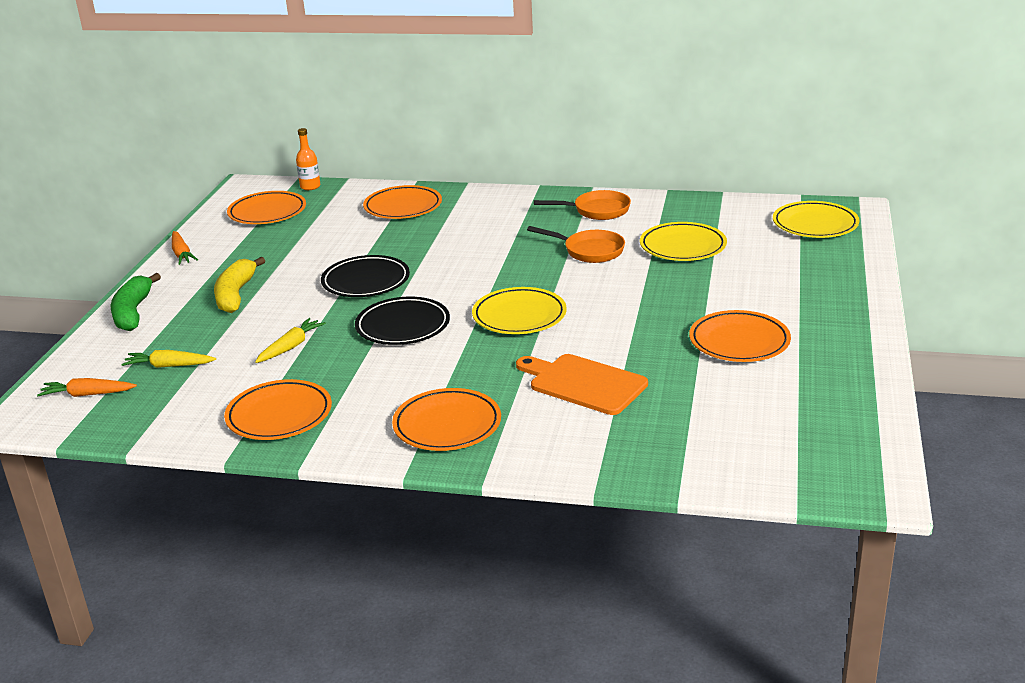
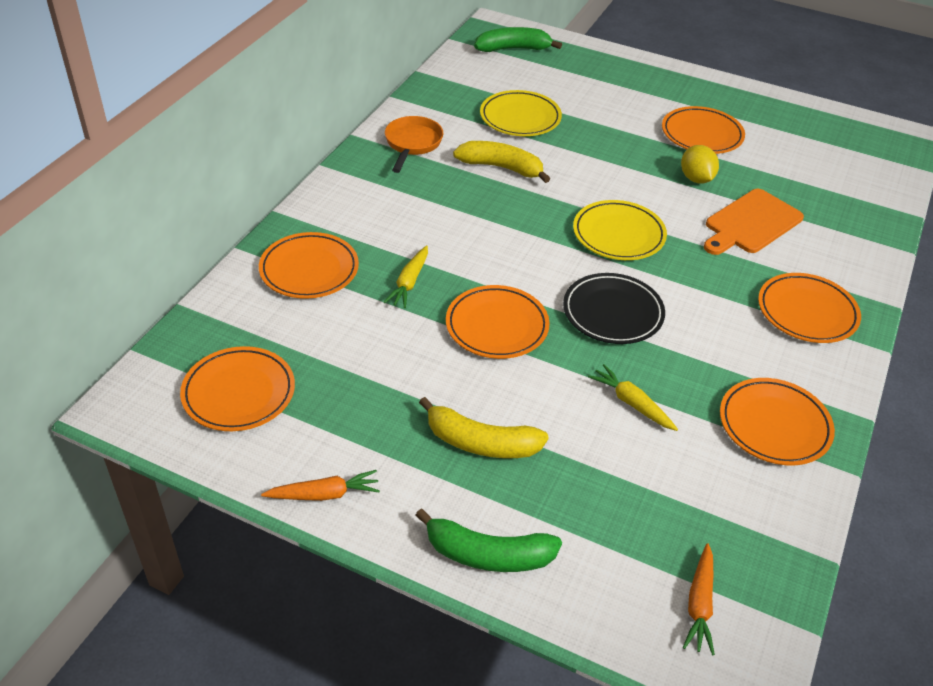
camera: 80 degrees left, 15 degrees up
yellow carrot [121,350,216,368] -> yellow carrot moved to [384,245,428,308]
orange bottle [296,128,320,190] -> none
black plate [321,255,410,297] -> orange plate [446,285,550,359]
orange pan [527,226,625,263] -> yellow banana [453,141,550,183]
yellow plate [773,201,859,238] -> green banana [474,27,562,52]
none -> yellow lemon [681,145,719,183]

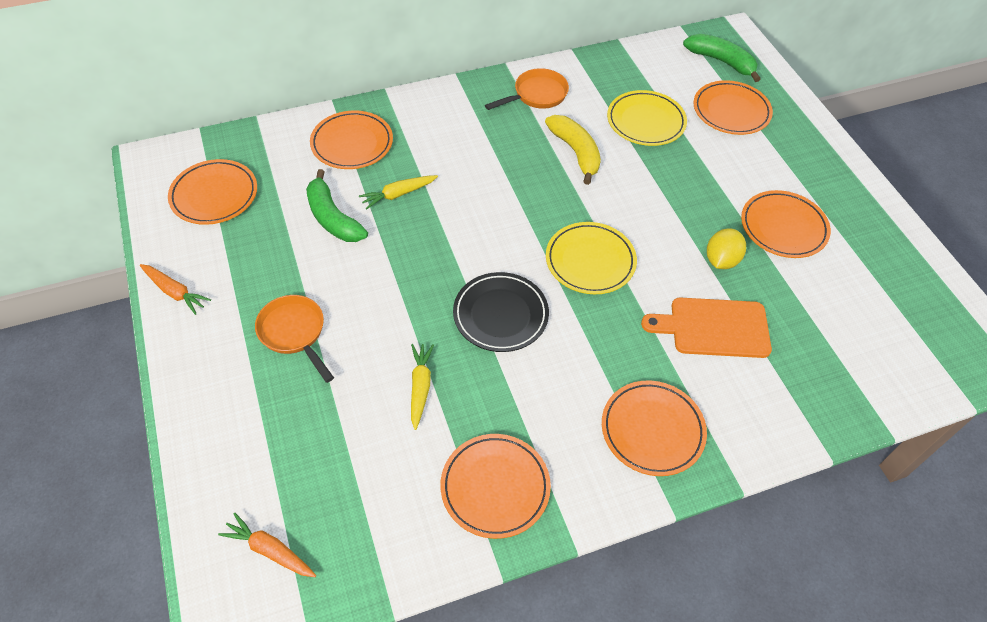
camera: 45 degrees right, 10 degrees up
green banana [415,508,562,572] -> green banana moved to [306,169,368,242]
yellow banana [419,397,549,458] -> orange pan [255,295,334,383]
orange plate [446,285,550,359] -> orange plate moved to [693,80,773,135]
orange carrot [683,543,715,655] -> orange carrot turned 60 degrees clockwise [218,513,316,577]

